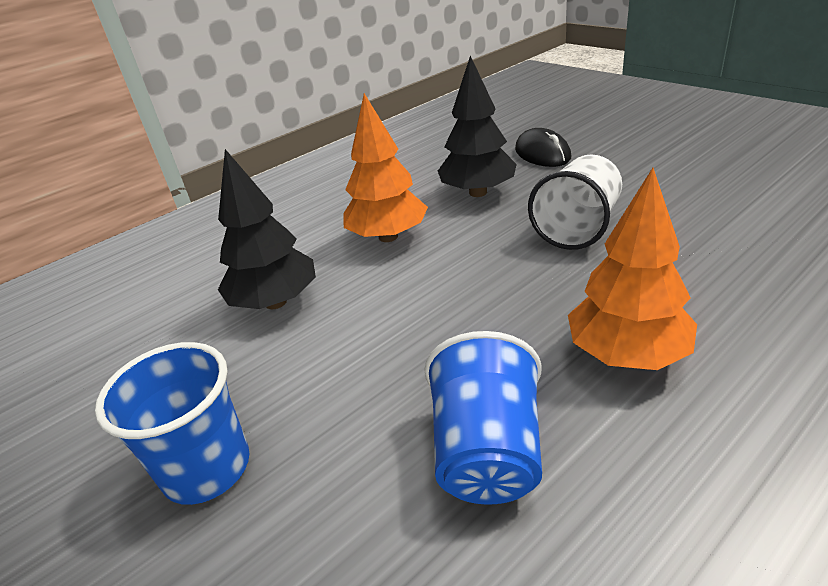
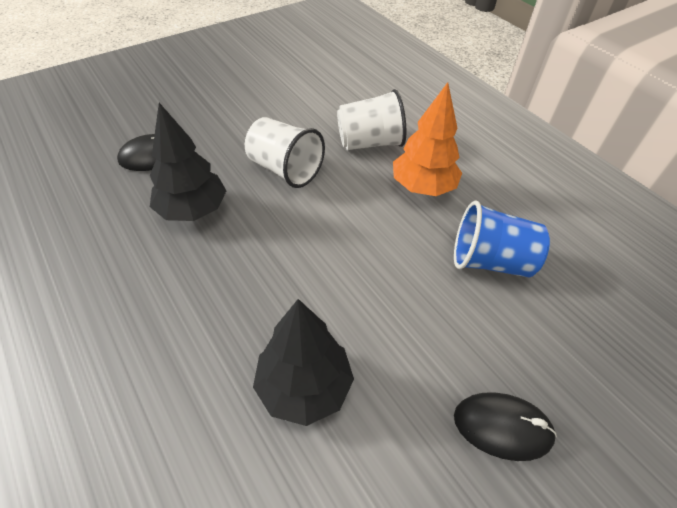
camera: 90 degrees left, 15 degrees up
blue cup [95,342,249,505] -> black mouse [454,392,557,461]
orange tree [343,93,428,242] -> none
none -> white cup [337,89,406,150]

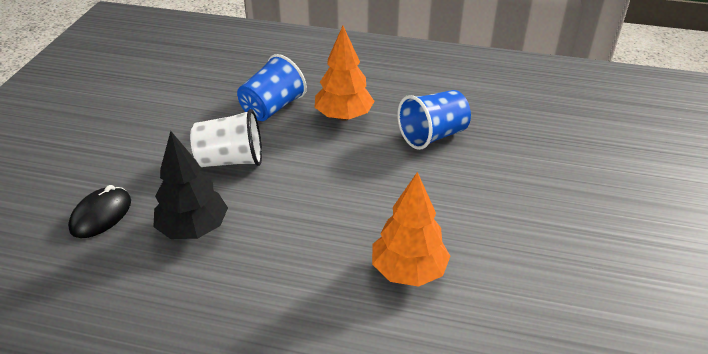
camera: 40 degrees left, 10 degrees down
black tree [253,299,354,426] -> orange tree [372,172,451,287]
white cup [337,89,406,150] -> blue cup [237,54,307,121]
black mouse [454,392,557,461] -> none

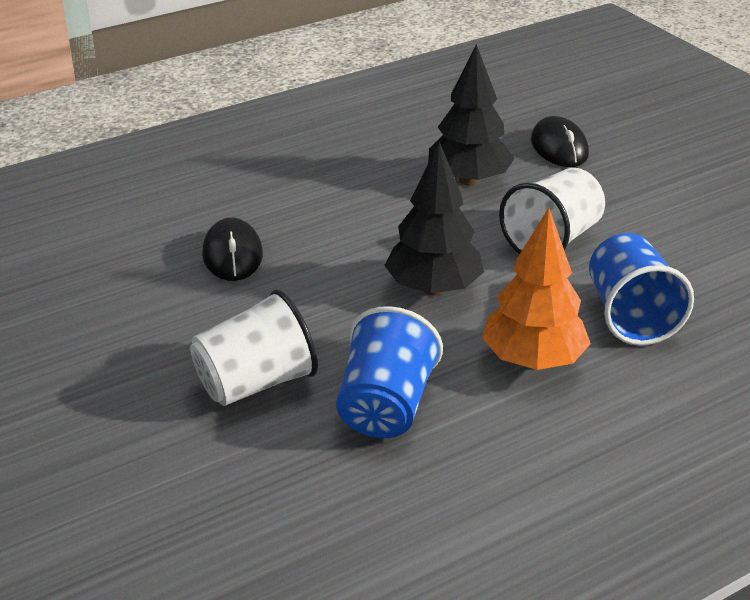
camera: 135 degrees right, 5 degrees down
orange tree [372,172,451,287] -> black mouse [202,218,263,281]
none -> white cup [190,289,318,406]
none -> black tree [384,142,484,296]

